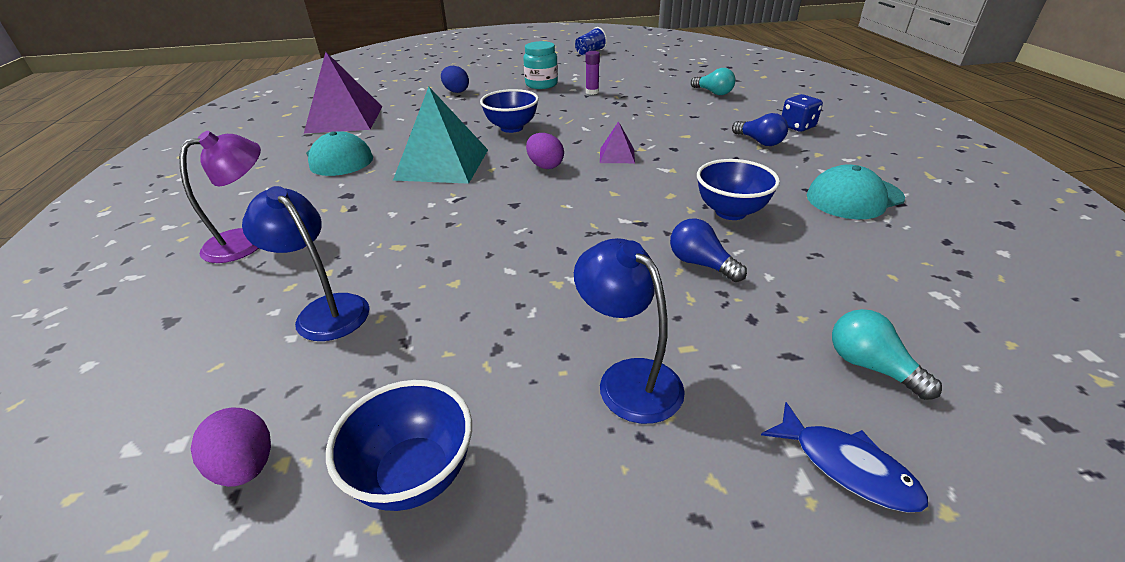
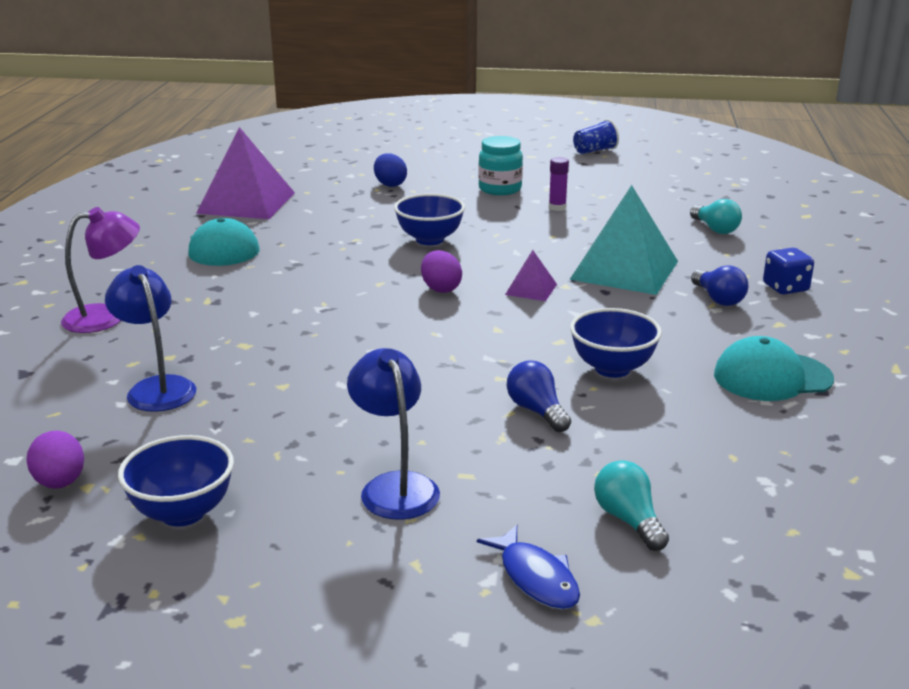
camera: 15 degrees right, 10 degrees down
turquoise pyramid [393,87,488,184] -> turquoise pyramid moved to [569,185,678,295]

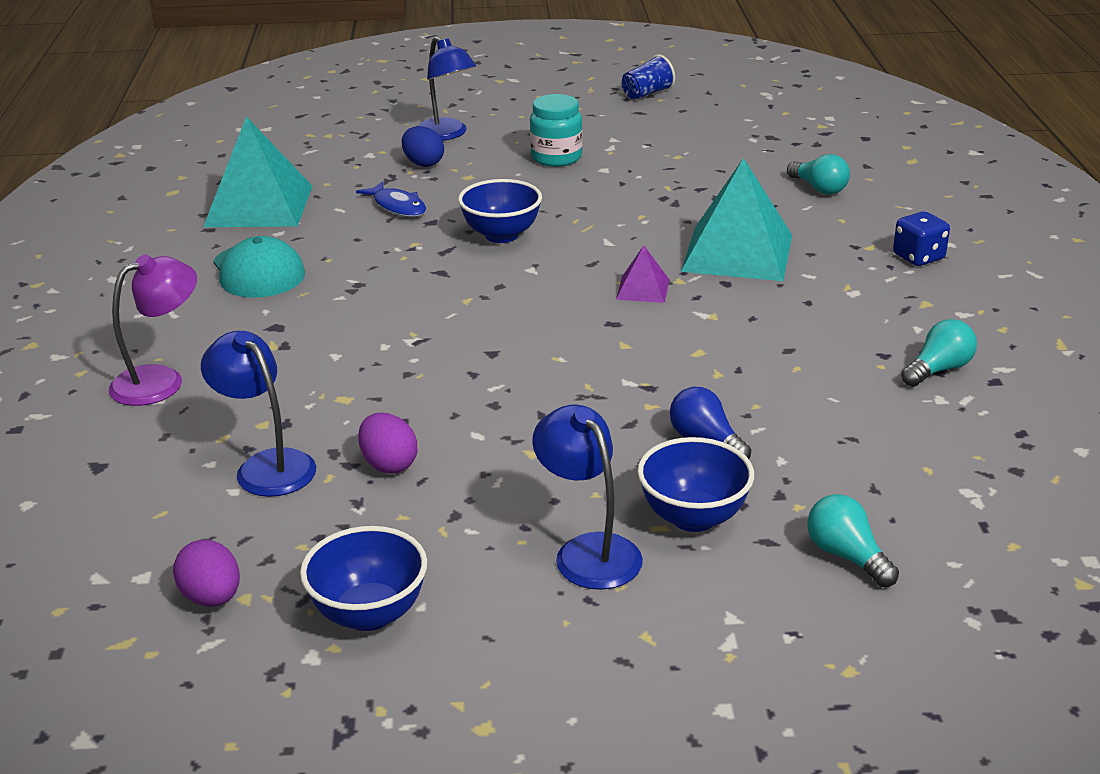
camera: 10 degrees left, 5 degrees up
purple pyramid [196,127,295,219] -> turquoise pyramid [203,116,312,227]
purple egg [421,250,462,293] -> purple egg moved to [358,413,418,473]
blue fish [477,525,580,610] -> blue fish moved to [356,181,426,217]
purple glue stick [549,157,569,211] -> none
blue bowl [570,308,662,378] -> blue bowl moved to [637,437,754,532]
blue light bulb [691,265,748,306] -> none
turquoise cap [714,336,834,401] -> turquoise light bulb [901,319,977,387]
none -> blue lamp [418,36,476,140]

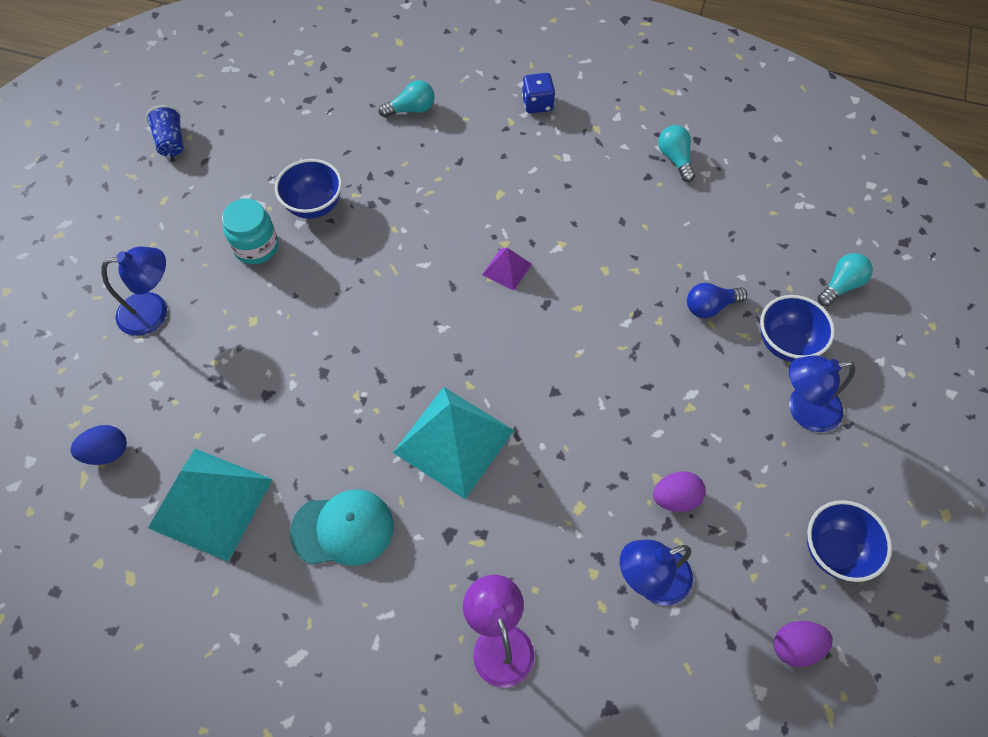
camera: 70 degrees left, 30 degrees up
blue fish [356,181,426,217] -> none
blue egg [402,126,444,167] -> blue egg moved to [70,425,127,465]
blue bowl [458,179,542,243] -> blue bowl moved to [275,159,342,219]
turquoise pyramid [681,158,792,281] -> turquoise pyramid moved to [393,387,514,499]
turquoise light bulb [807,494,899,587] -> turquoise light bulb turned 150 degrees clockwise [818,253,873,306]

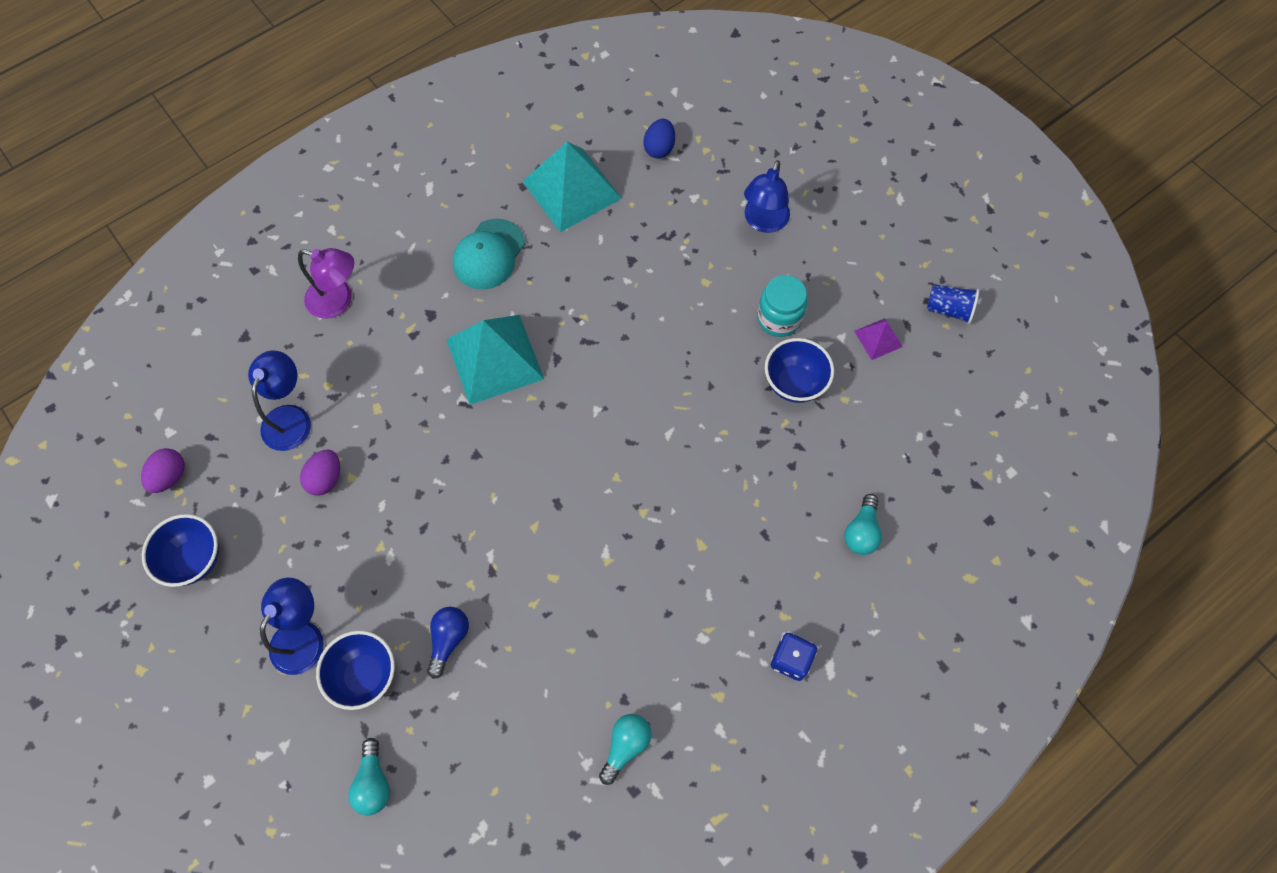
camera: 125 degrees right, 5 degrees up
purple pyramid [482,248,532,291] -> purple pyramid moved to [854,318,903,360]
turquoise light bulb [658,125,695,182] -> turquoise light bulb turned 75 degrees counterclockwise [599,714,652,785]

